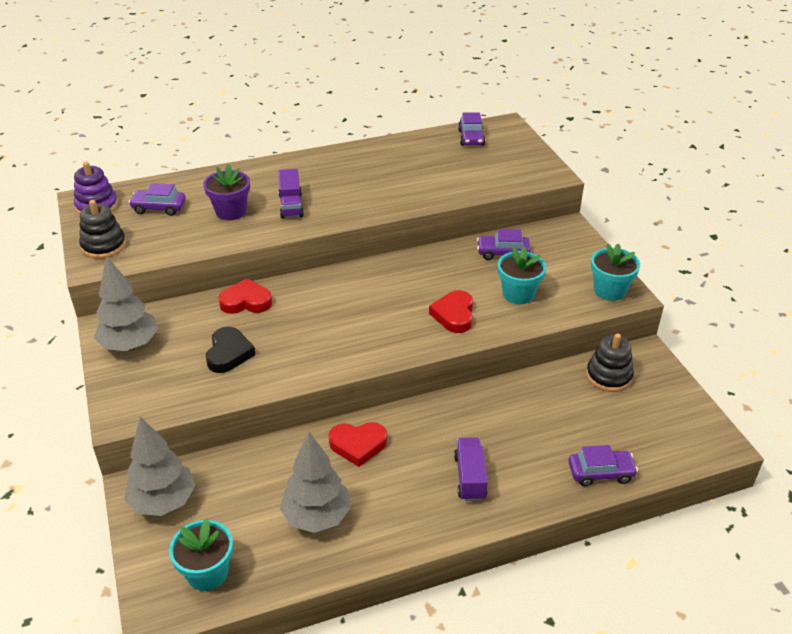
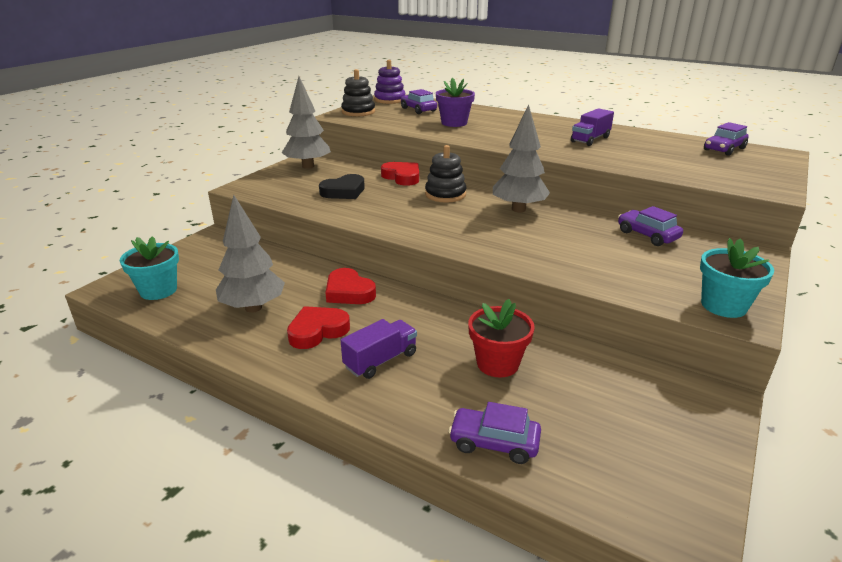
camera: 50 degrees right, 10 degrees down
grey tree [124,417,195,516] -> grey tree moved to [493,104,550,212]
purple truck [278,169,304,218] -> purple truck moved to [571,108,614,146]
red heart [429,290,473,333] -> red heart moved to [287,306,350,349]
turquoise flower pot [498,247,546,304] -> none
purple car [568,445,638,486] -> purple car turned 150 degrees clockwise [448,402,541,464]
black stacking toy [586,333,634,392] -> black stacking toy moved to [425,145,466,203]
none -> red flower pot [468,299,535,378]

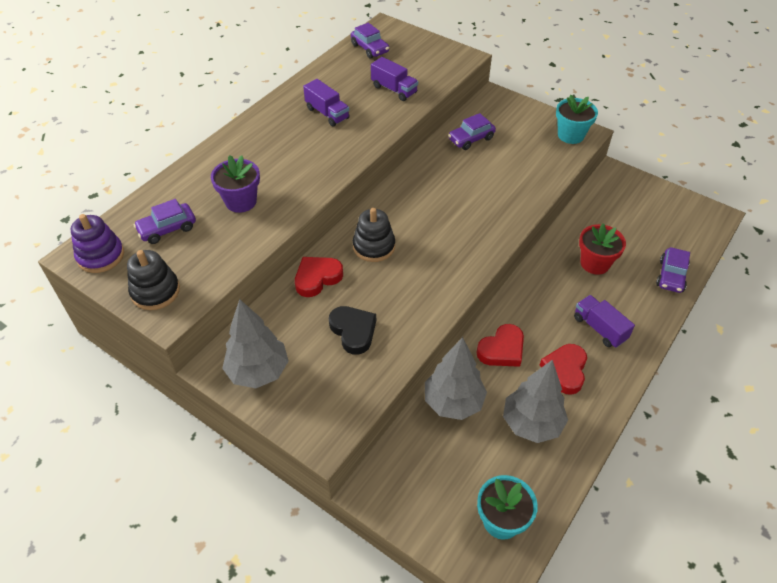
camera: 85 degrees left, 20 degrees up
red heart [287,306,350,349] -> red heart turned 45 degrees clockwise [540,344,587,395]
grey tree [493,104,550,212] -> grey tree moved to [425,337,487,420]
none -> purple truck [371,57,418,101]

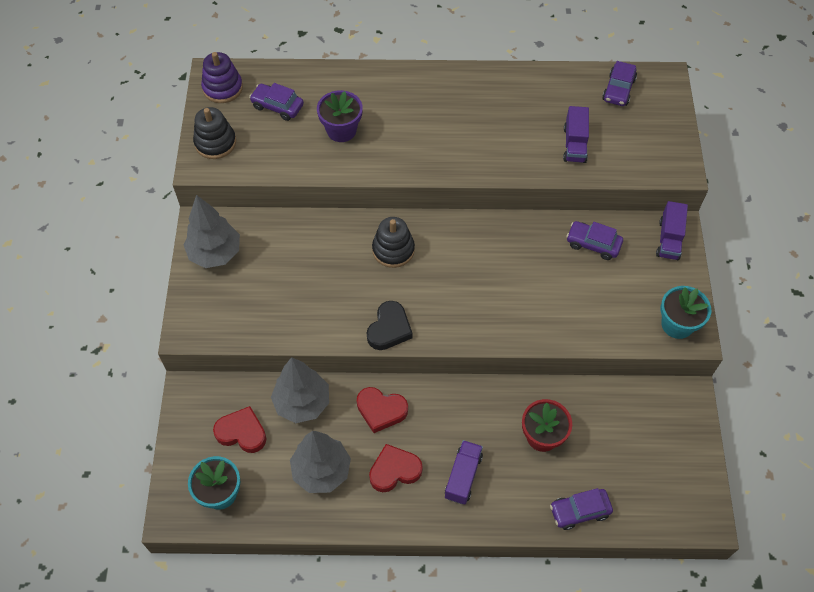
camera: 55 degrees right, 10 degrees up
red heart [295,257,343,297] -> red heart moved to [213,406,267,453]
purple truck [303,79,349,127] -> purple truck moved to [656,201,688,260]
black heart [329,306,376,355] -> black heart moved to [367,301,413,350]

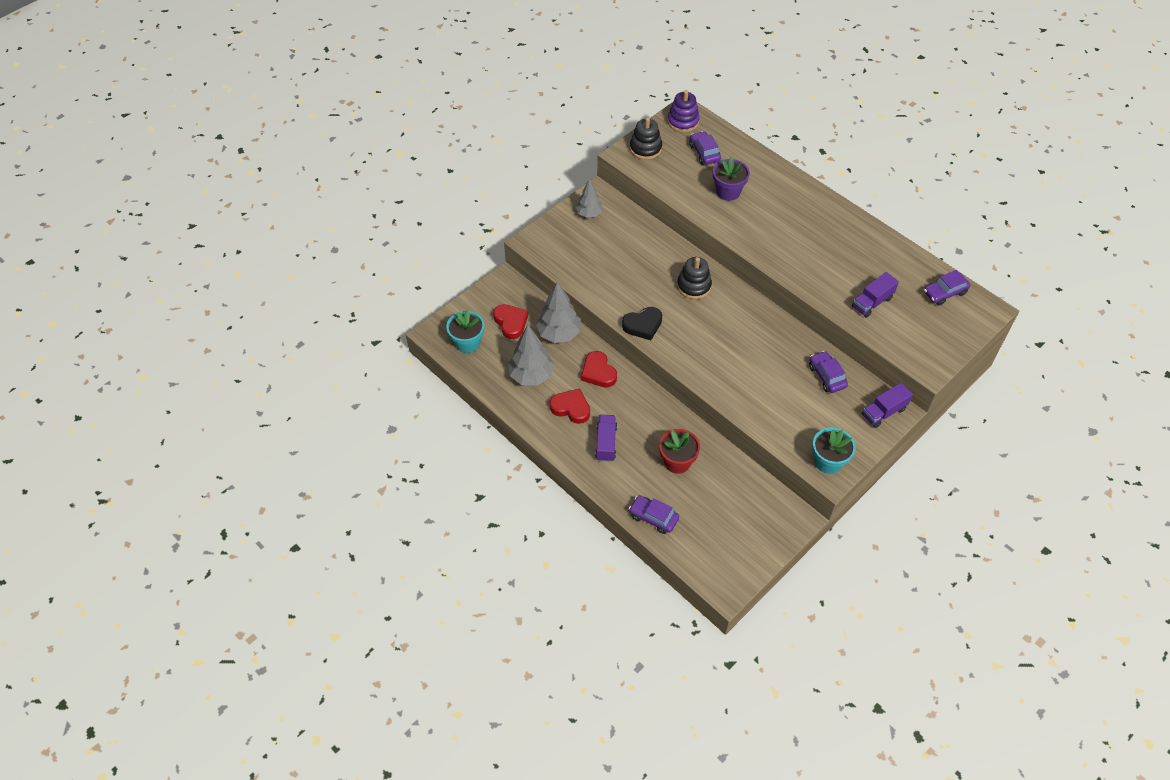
camera: 45 degrees right, 5 degrees down
grey tree [184,195,240,268] -> grey tree [576,179,602,218], size x0.63
purple truck [445,440,483,505] -> purple truck turned 60 degrees counterclockwise [595,415,617,462]

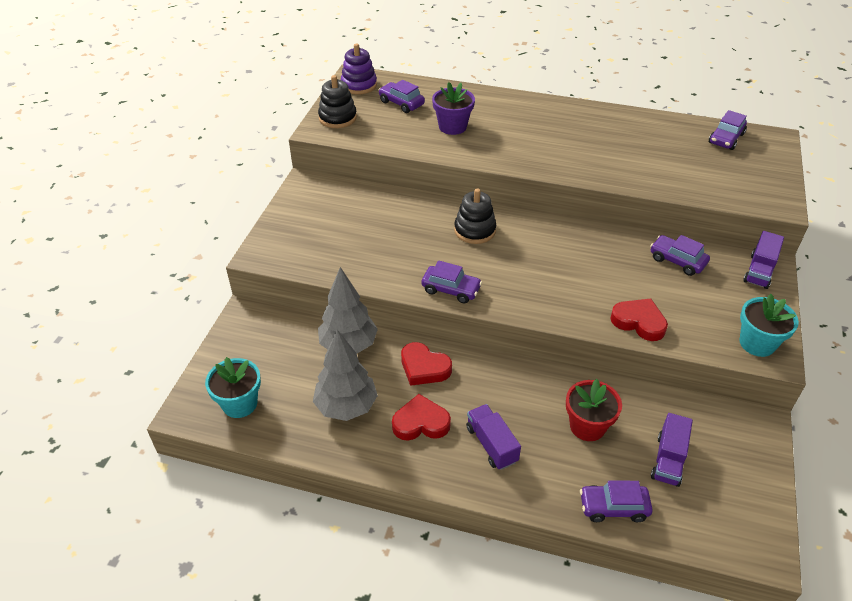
camera: 30 degrees left, 10 degrees down
red heart [493,304,528,339] -> red heart moved to [610,298,668,341]
grey tree [576,179,602,218] -> none
black heart [622,307,662,340] -> purple car [421,260,482,304]
purple truck [852,272,899,318] -> purple truck moved to [651,413,693,487]

